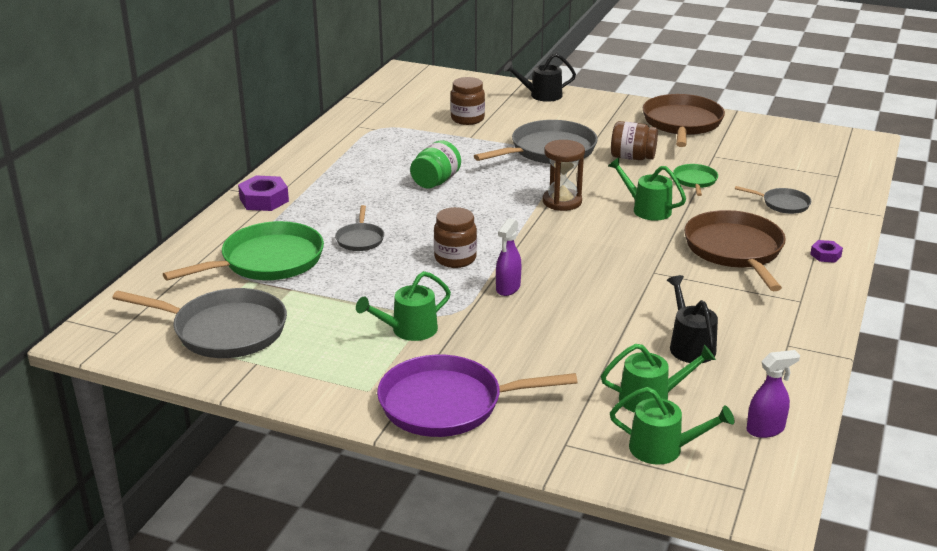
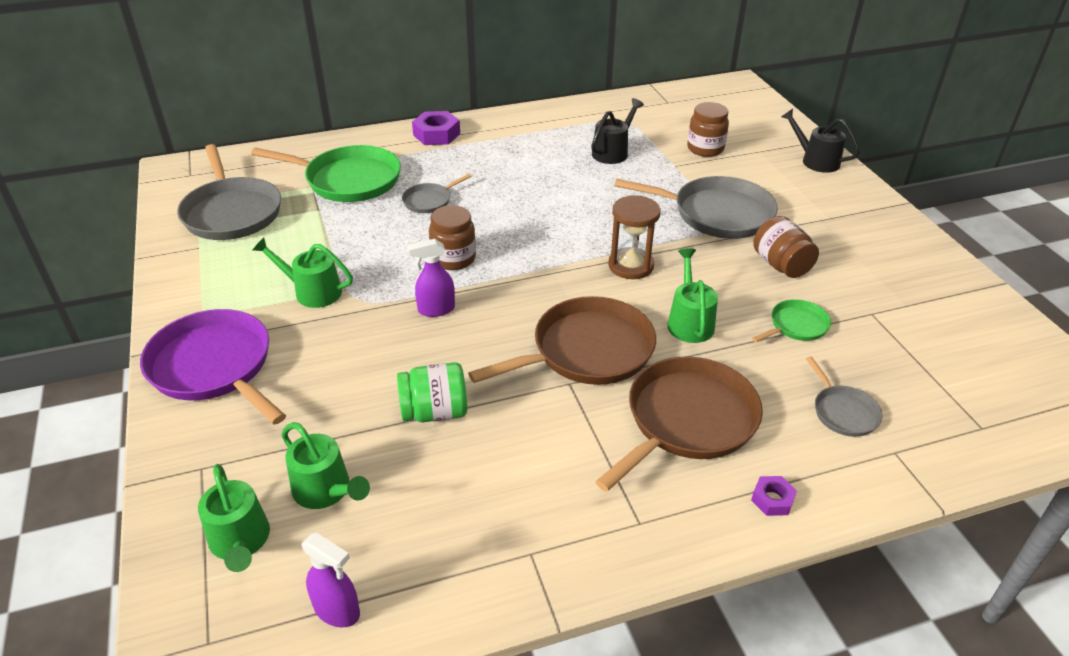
camera: 50 degrees right, 10 degrees up
green jar [410,140,461,188] -> green jar moved to [397,362,467,422]
brown pan [643,94,725,147] -> brown pan moved to [468,296,656,385]
black watering can [667,275,718,363] -> black watering can moved to [591,98,644,164]

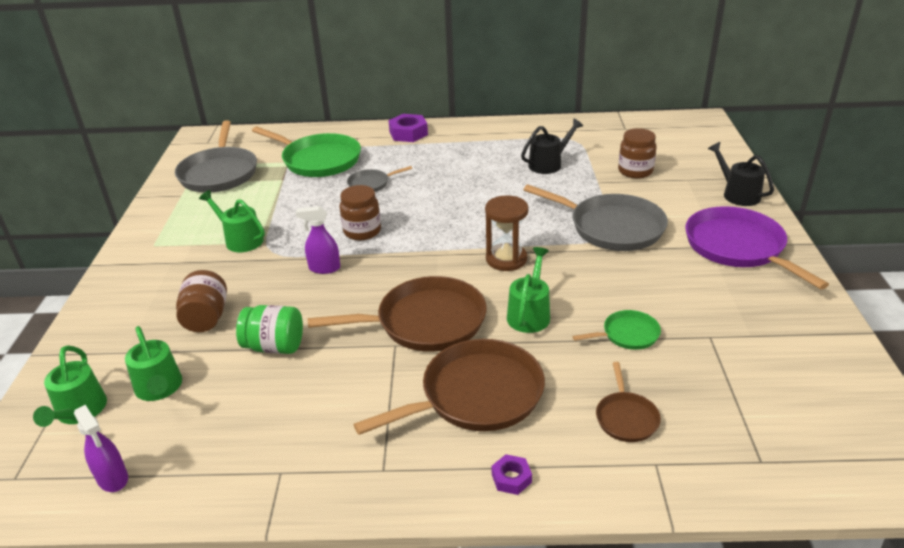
camera: 20 degrees right, 5 degrees down
purple pan [140,309,286,425] -> purple pan moved to [685,206,829,289]
brown jar [753,216,819,278] -> brown jar moved to [176,270,227,332]
grey pan [806,356,882,437] -> brown pan [596,362,661,442]

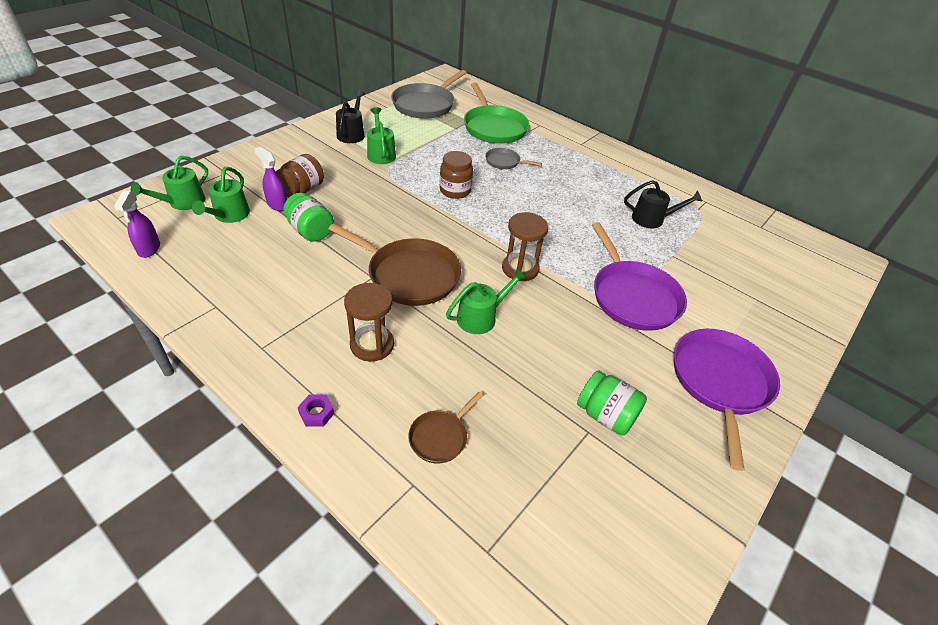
camera: 35 degrees right, 10 degrees up
purple spray bottle [296,206,340,274] -> purple spray bottle moved to [254,147,287,211]
brown pan [353,339,545,435] -> brown hourglass [344,283,394,362]
purple nut [388,114,428,142] -> none
grey pan [523,184,668,251] -> purple pan [592,222,687,331]
green pan [573,310,661,350] -> none
brown jar [618,128,657,179] -> none
black watering can [708,142,774,206] -> black watering can moved to [336,90,365,143]
none -> green jar [577,370,647,436]

